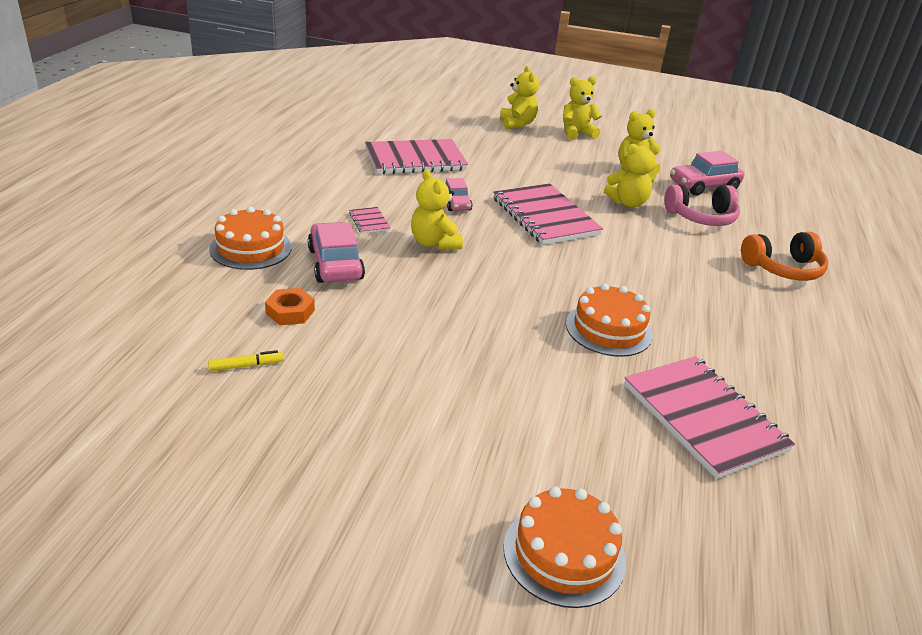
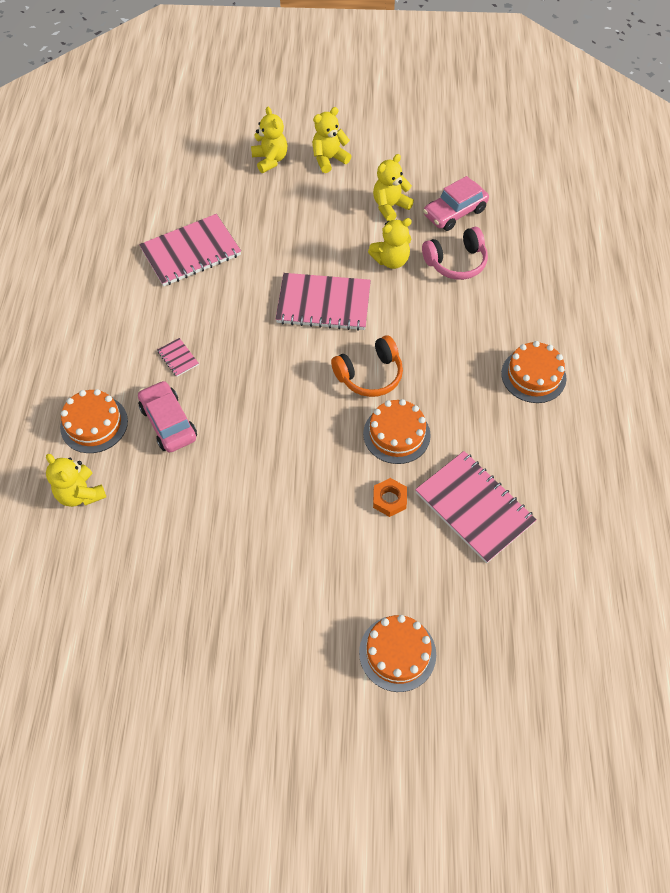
camera: 10 degrees left, 25 degrees up
yellow marker [208,350,284,371] -> none
orange nut [265,288,315,325] -> orange nut moved to [373,478,407,517]
yellow teddy bear [411,169,463,250] -> yellow teddy bear moved to [46,454,106,507]
pink car [445,178,472,211] -> none
pink notebook [493,183,603,245] -> pink notebook turned 45 degrees counterclockwise [276,273,371,331]
orange headphones [741,232,828,281] -> orange headphones moved to [331,335,403,397]
none -> orange cake [501,341,566,403]

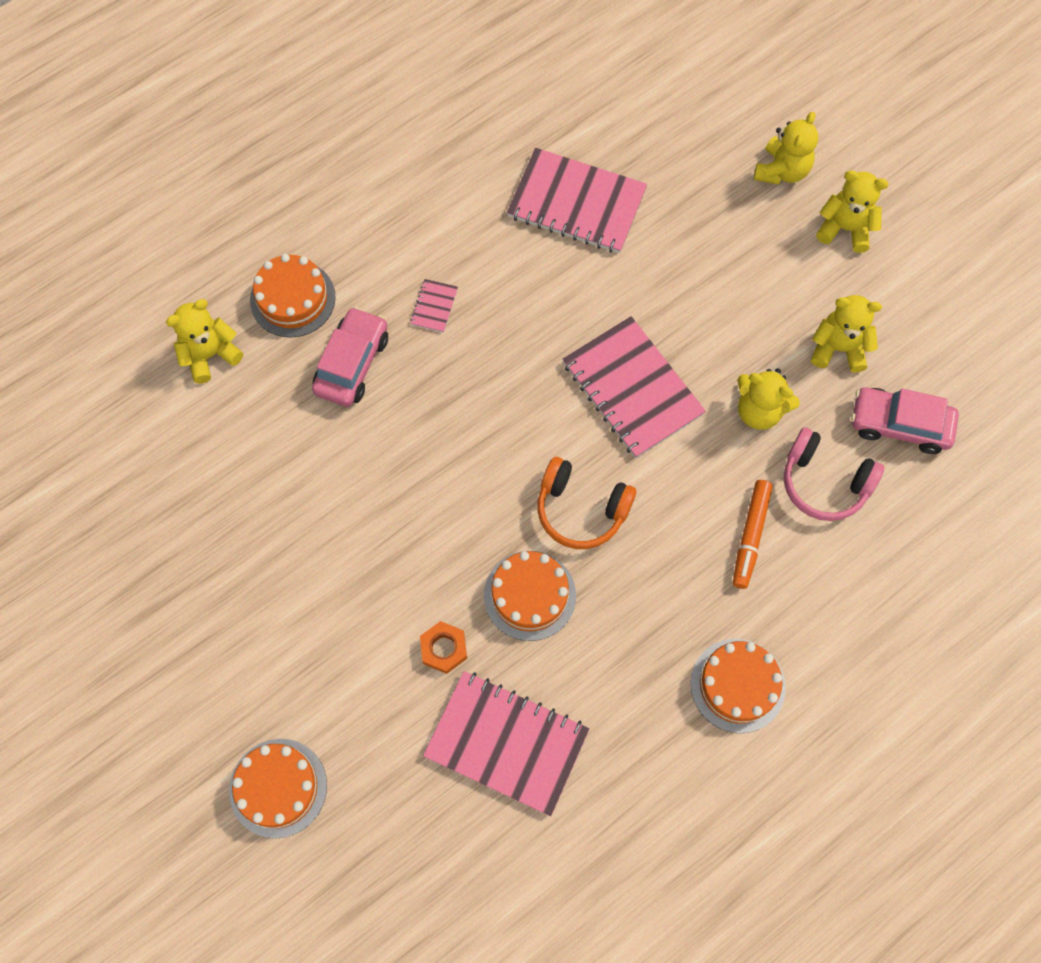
camera: 50 degrees right, 10 degrees up
yellow teddy bear [46,454,106,507] -> yellow teddy bear turned 45 degrees clockwise [166,299,243,384]
pink notebook [415,451,537,563] -> pink notebook turned 75 degrees counterclockwise [423,671,589,816]
none -> orange marker [733,480,773,589]

